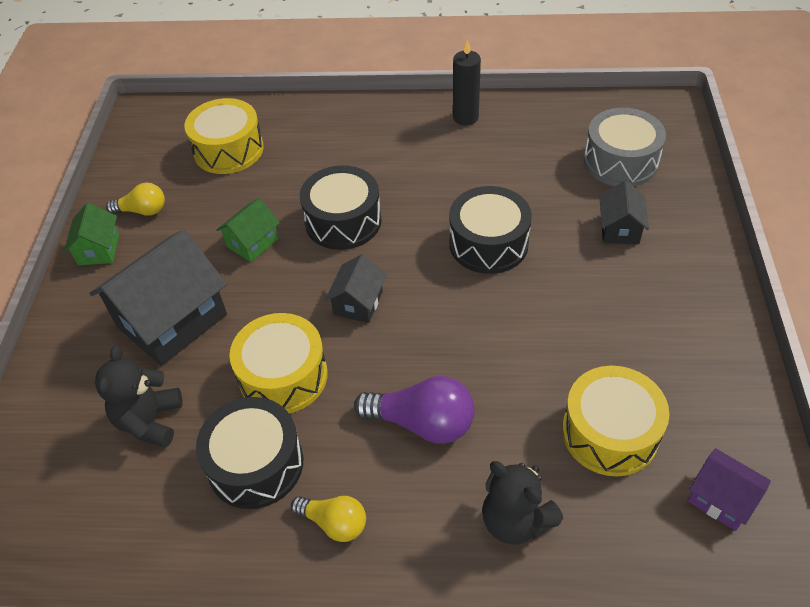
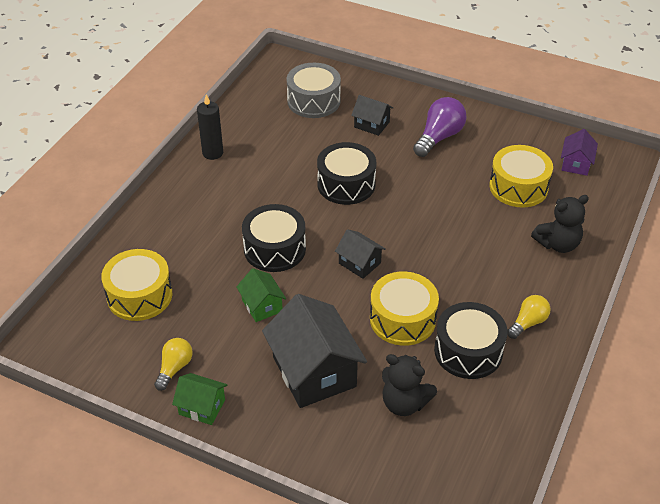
camera: 70 degrees left, 5 degrees down
purple light bulb [354,376,475,444] -> purple light bulb moved to [413,97,466,157]
purple house [688,448,771,531] -> purple house turned 45 degrees counterclockwise [561,129,598,176]

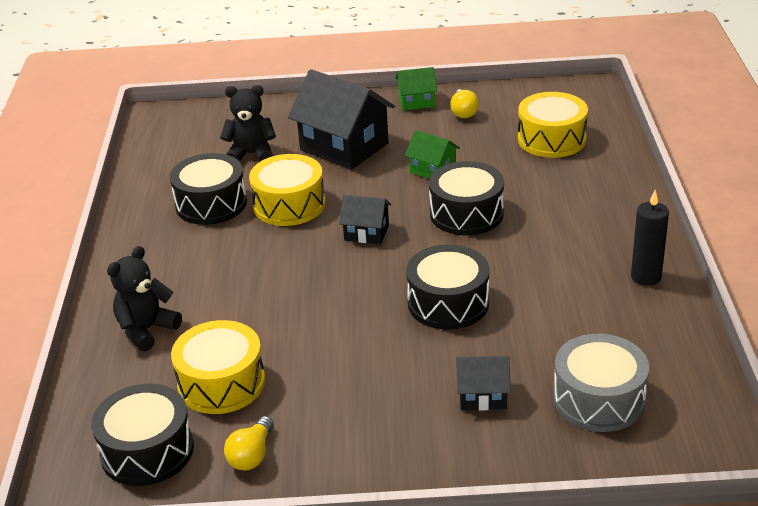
camera: 155 degrees right, 10 degrees down
purple light bulb [413,97,466,157] -> none
yellow light bulb [507,295,550,339] -> yellow light bulb moved to [224,416,274,470]
purple house [561,129,598,176] -> black drum [91,384,194,486]

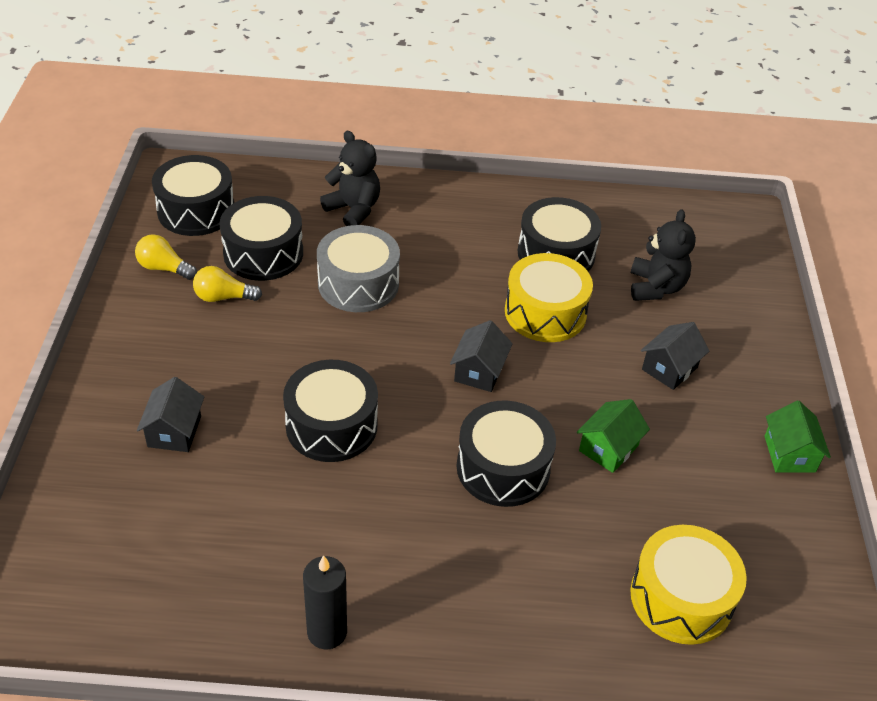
camera: 90 degrees right, 10 degrees up
yellow drum [171,320,265,414] -> black drum [219,196,303,281]
black house [288,69,395,170] -> black house [641,322,709,390], size x0.51
yellow light bulb [450,89,479,118] -> yellow light bulb moved to [193,266,262,302]
grey drum [553,334,649,432] -> grey drum moved to [317,225,400,312]

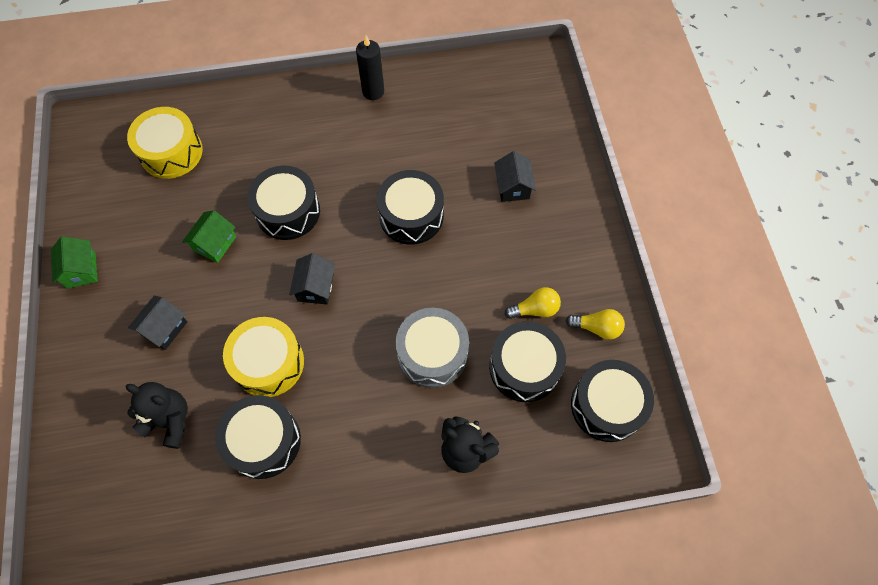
camera: 170 degrees right, 20 degrees up
black teddy bear [631,209,696,301] -> black teddy bear turned 120 degrees clockwise [126,382,188,449]

